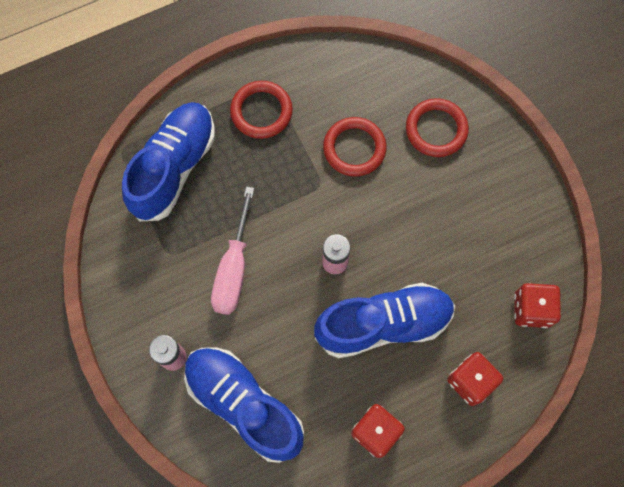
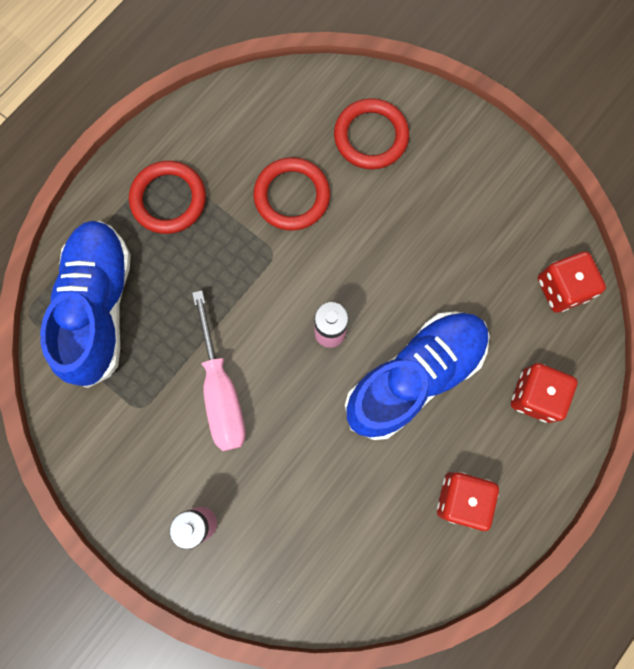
camera: 25 degrees left, 5 degrees up
blue shoe [184,347,304,463] -> none

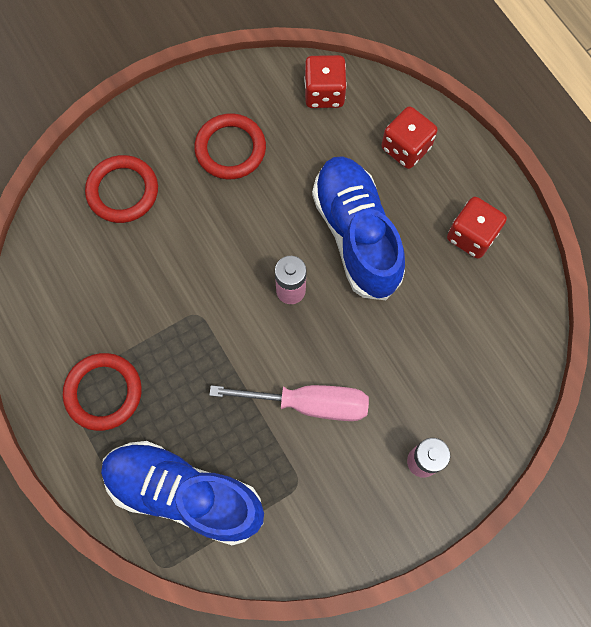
camera: 70 degrees left, 5 degrees down
red ring [253,157,330,231] -> red ring moved to [194,113,266,179]

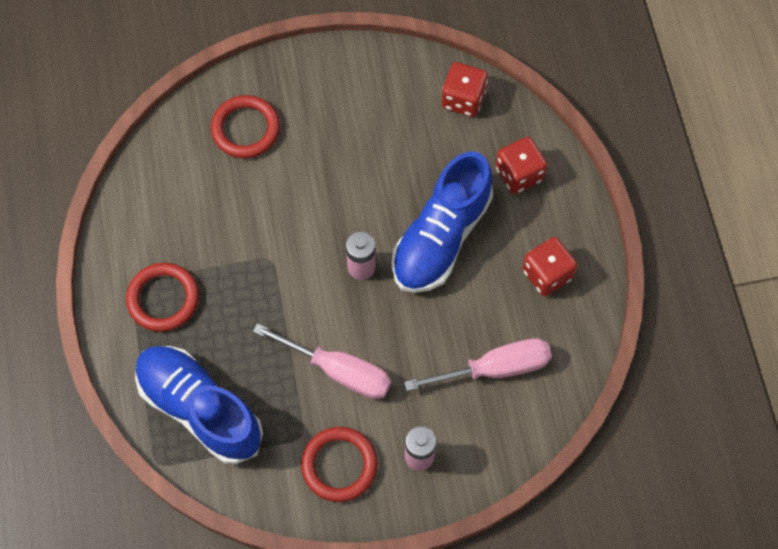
camera: 20 degrees right, 5 degrees down
red ring [194,113,266,179] -> red ring moved to [301,427,378,502]
blue shoe [312,156,405,300] -> blue shoe turned 150 degrees counterclockwise [392,151,493,293]
none -> pink screwdriver [404,338,552,391]

